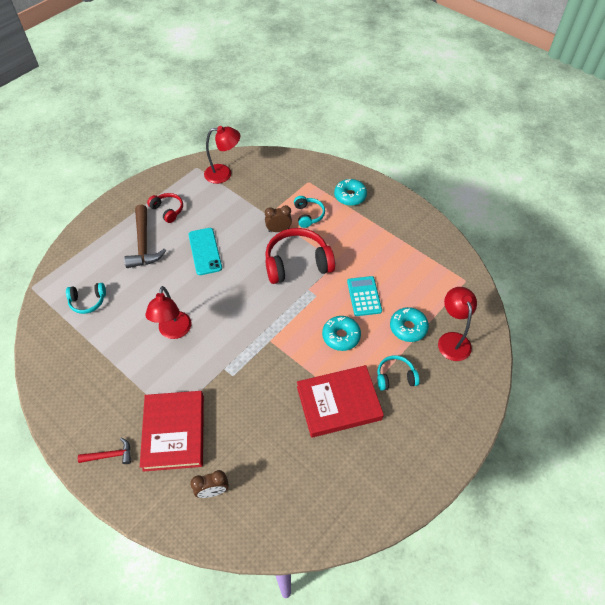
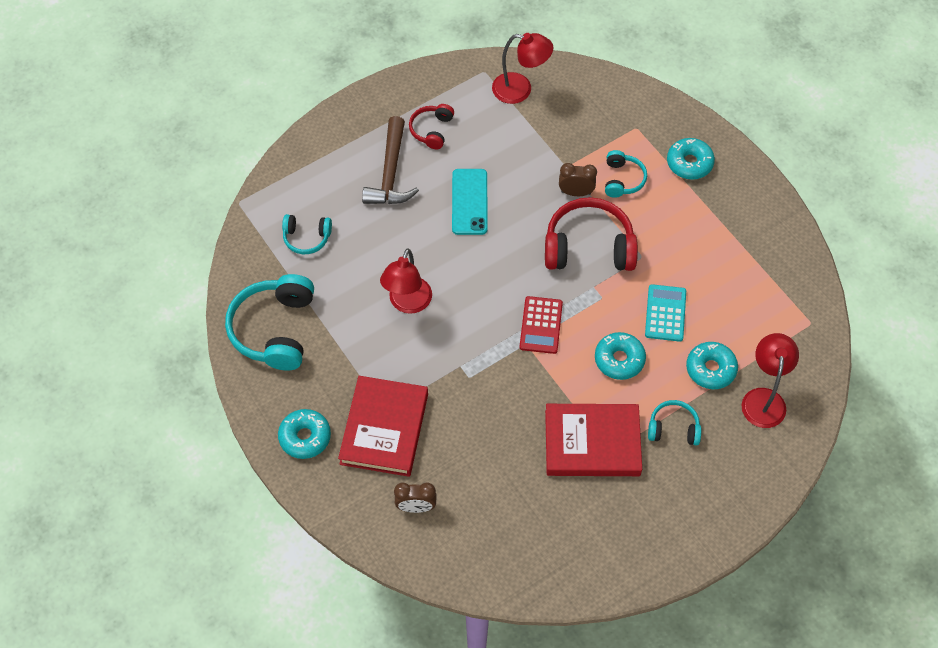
camera: 15 degrees right, 5 degrees up
red hammer [78,438,131,464] -> turquoise donut [278,409,331,459]
red headphones [147,193,183,223] -> red headphones turned 135 degrees counterclockwise [409,104,454,149]
none -> turquoise headphones [225,274,314,371]
none -> red calculator [520,296,563,354]

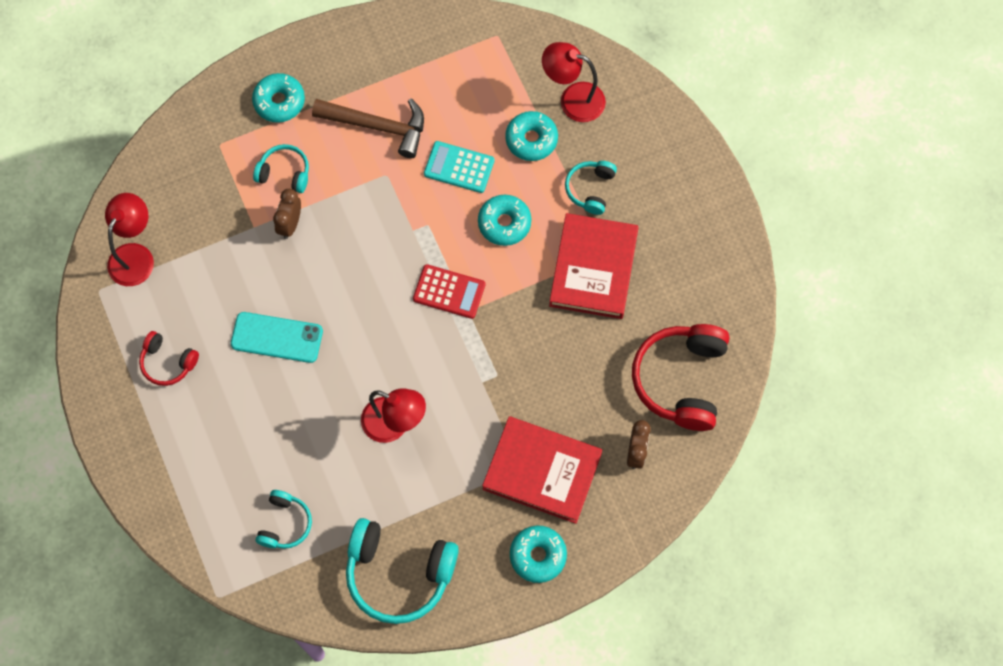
camera: 80 degrees left, 10 degrees up
brown hammer [362,116,419,204] -> brown hammer moved to [312,98,424,158]
red headphones [545,197,638,271] -> red headphones moved to [632,324,729,431]

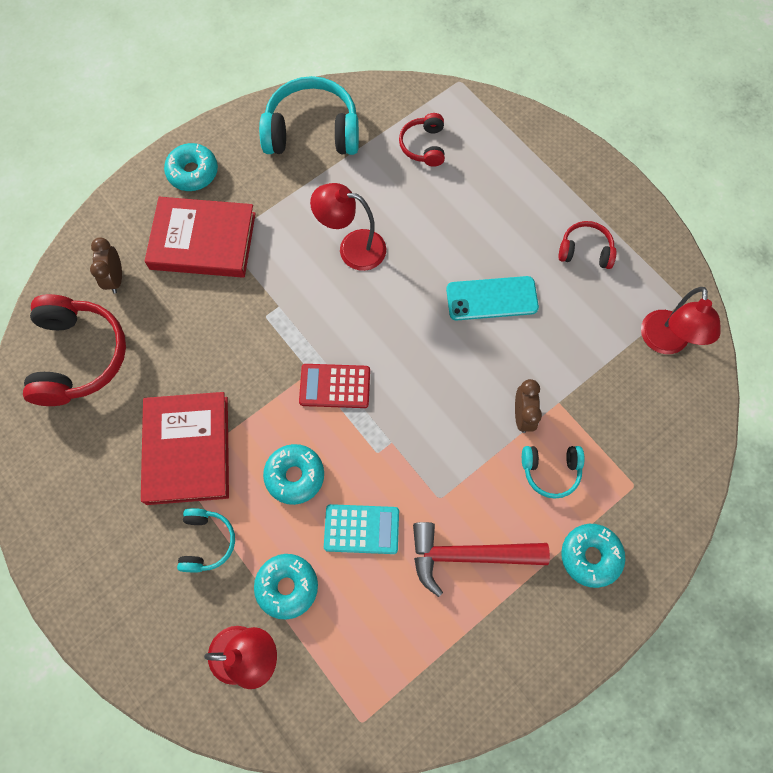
camera: 165 degrees right, 0 degrees up
turquoise headphones [255,490,312,549] -> red headphones [399,113,445,167]
brown hammer [312,98,424,158] -> red hammer [413,522,550,597]

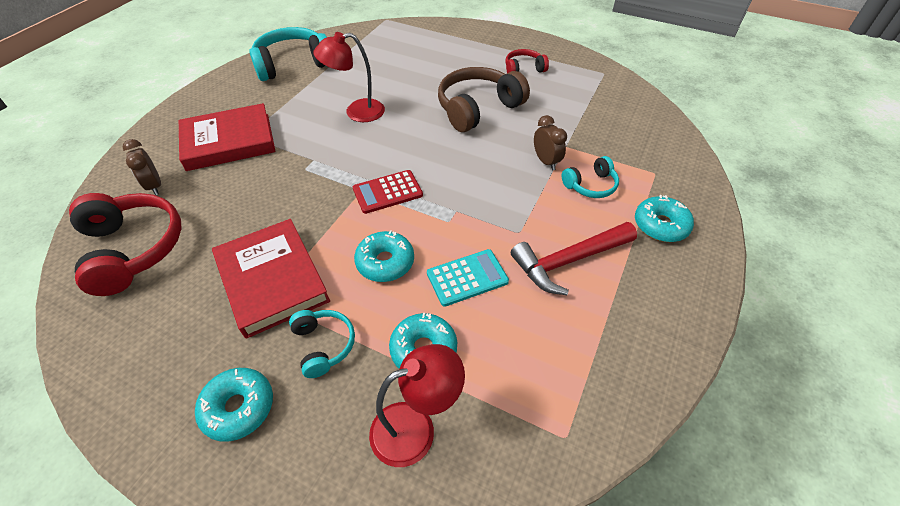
camera: 25 degrees left, 20 degrees down
turquoise donut [164,143,218,191] -> turquoise donut moved to [195,368,273,442]
red headphones [399,113,445,167] -> none
turquoise phone [446,276,539,320] -> brown headphones [438,67,530,132]
red lamp [641,287,721,354] -> none

